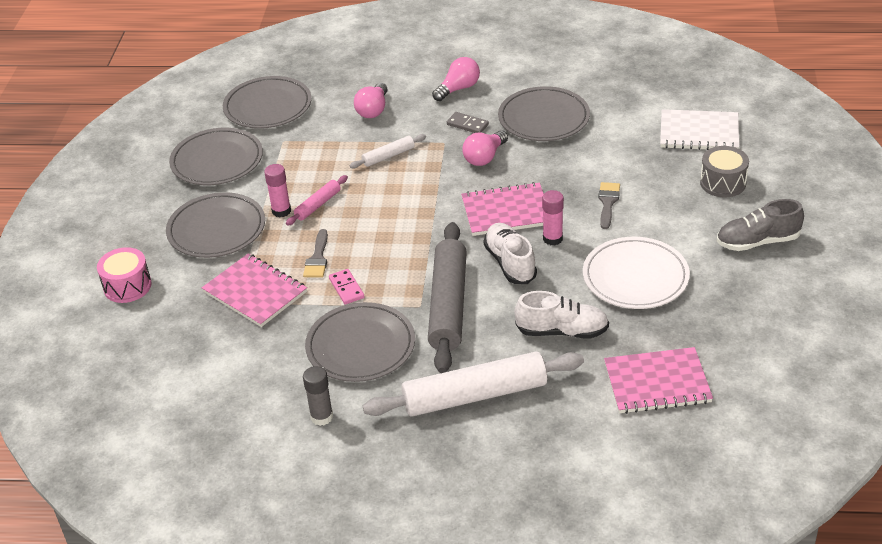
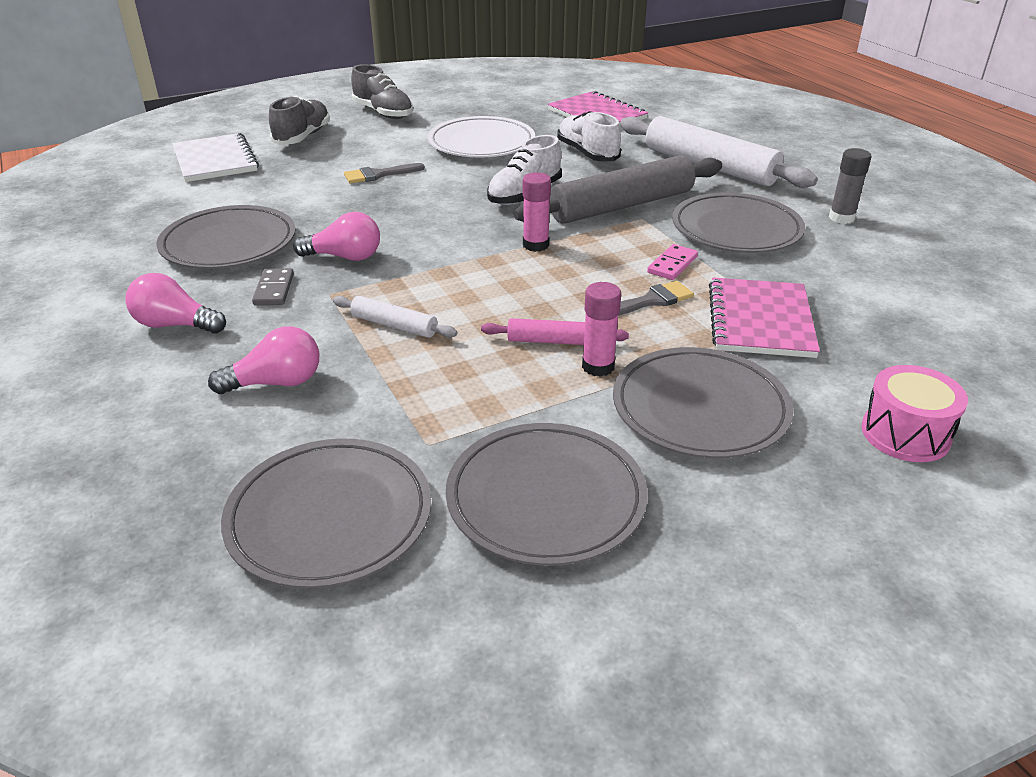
camera: 125 degrees left, 5 degrees down
pink notebook [461,182,544,236] -> none
pink glue stick [542,190,564,246] -> pink glue stick moved to [523,172,551,252]
grey drum [700,146,749,197] -> grey shoe [269,96,330,145]

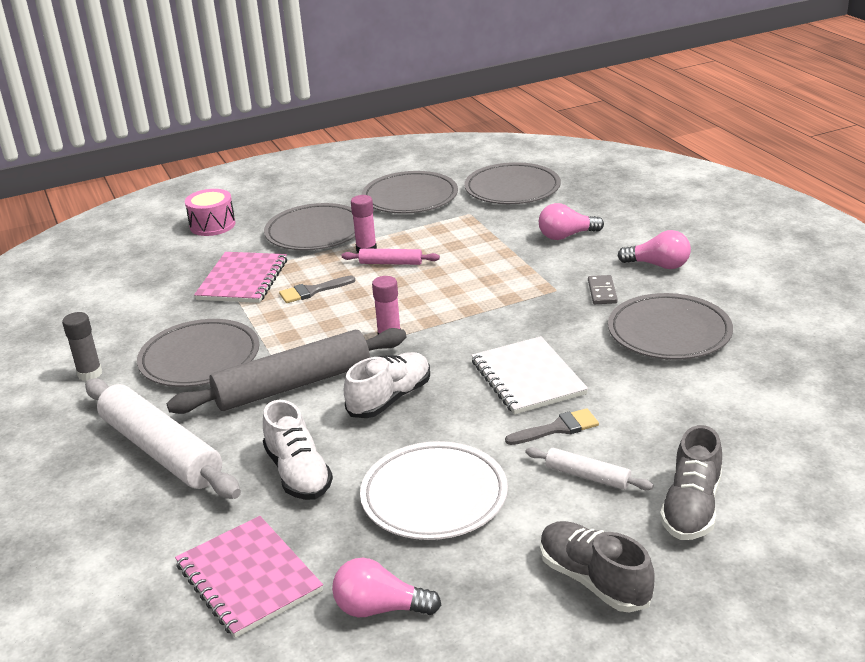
camera: 175 degrees left, 5 degrees down
white notebook [172,133,259,182] -> white notebook moved to [471,336,588,415]
pink light bulb [293,212,380,261] -> pink light bulb moved to [332,558,441,617]
white rolling pin [333,296,457,338] -> white rolling pin moved to [525,447,654,490]
pink domino [647,244,698,280] -> none

